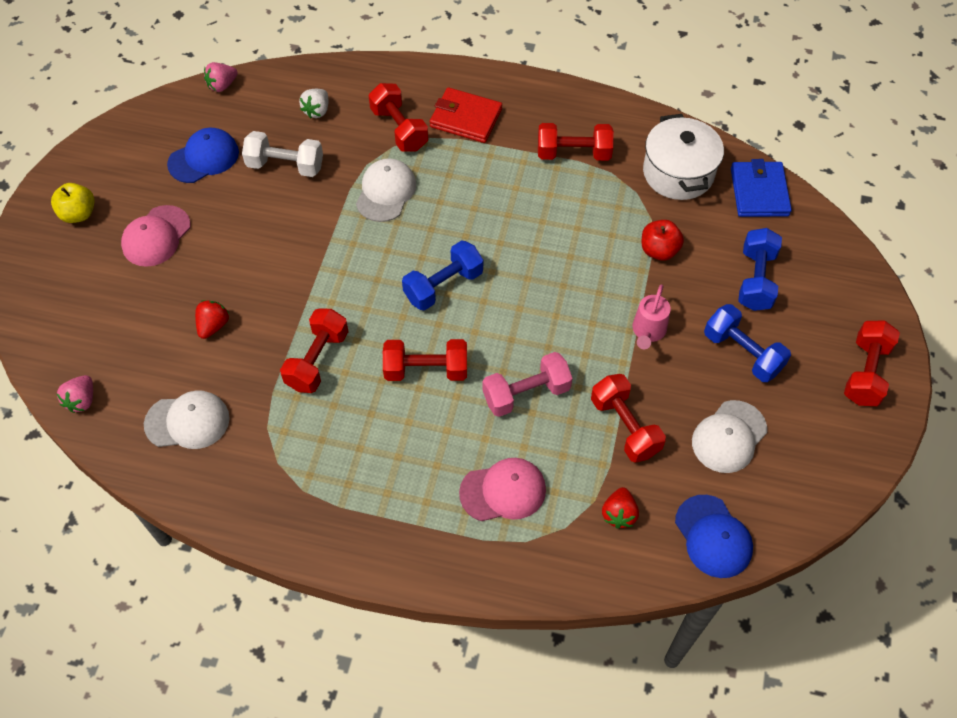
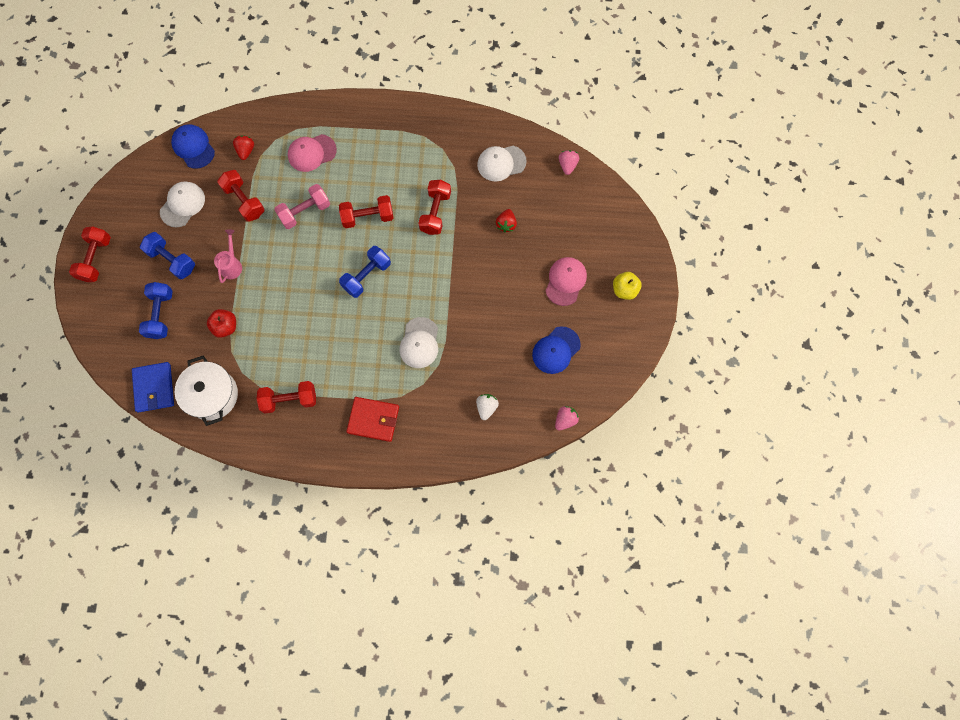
camera: 170 degrees right, 15 degrees up
white dumbbell [242,131,323,177] -> none
red dumbbell [369,83,428,152] -> none

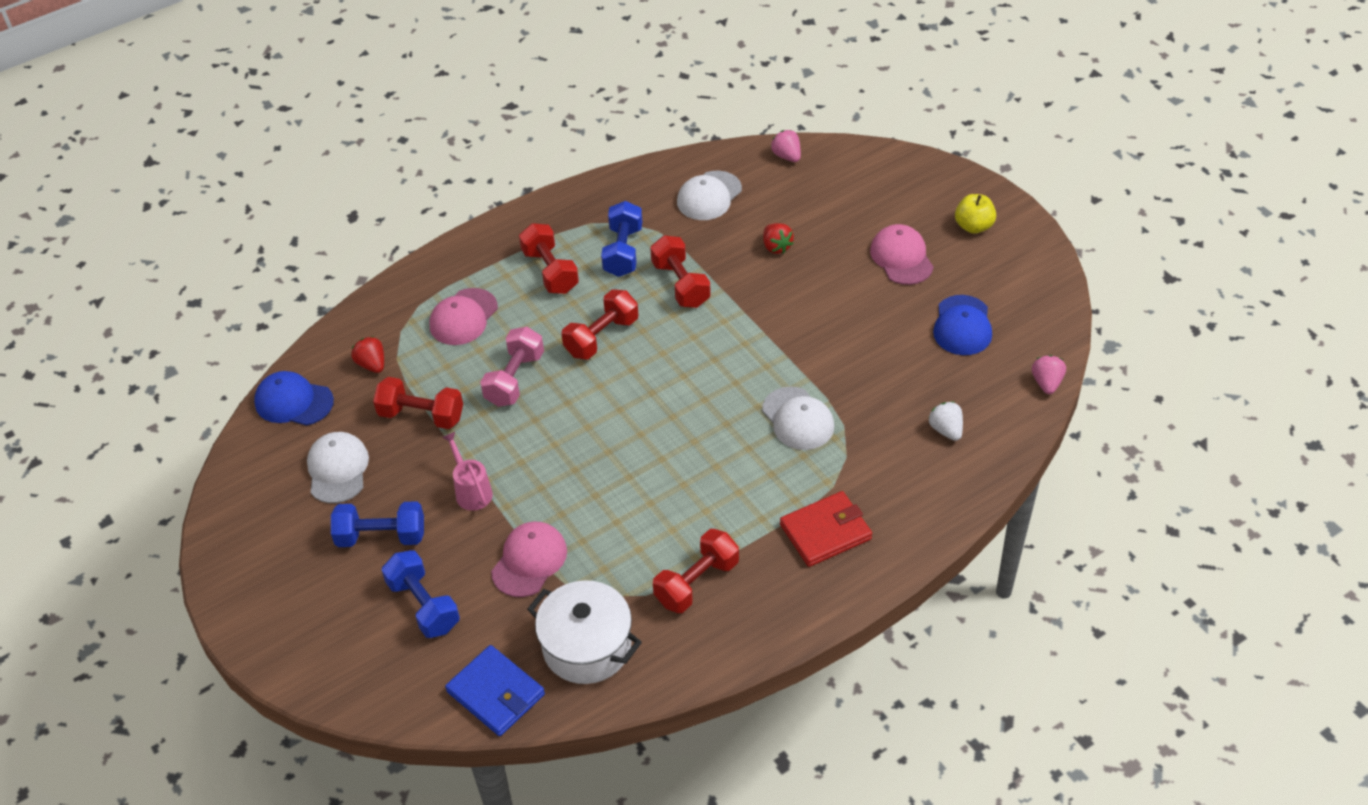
camera: 35 degrees left, 25 degrees down
red dumbbell [69,226,111,282] -> red dumbbell moved to [519,223,579,294]
red apple [207,309,236,338] -> pink cap [491,521,567,597]
blue dumbbell [339,246,391,298] -> blue dumbbell moved to [601,201,642,277]

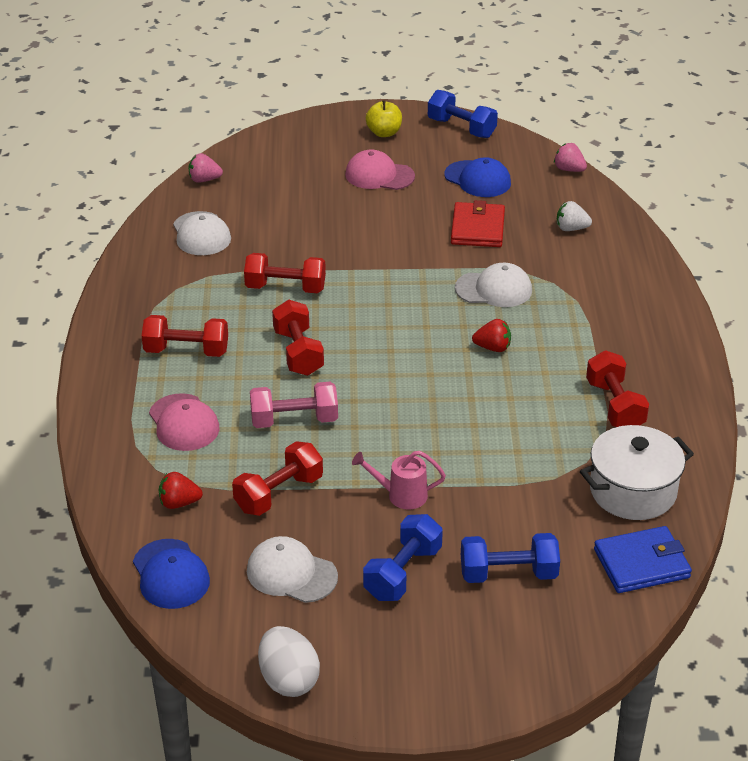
camera: 60 degrees left, 10 degrees down
blue cap [254,371,334,426] -> blue cap turned 75 degrees counterclockwise [133,539,210,609]
pink dumbbell [480,327,544,407] -> pink dumbbell turned 60 degrees counterclockwise [250,382,338,428]
pink cap [491,521,567,597] -> none
blue dumbbell [601,201,642,277] -> blue dumbbell moved to [428,90,498,138]
red strawberry [763,223,794,254] -> red strawberry moved to [472,319,511,352]
red wallet [780,491,872,567] -> red wallet moved to [451,200,505,247]
none -> white egg [258,626,320,697]

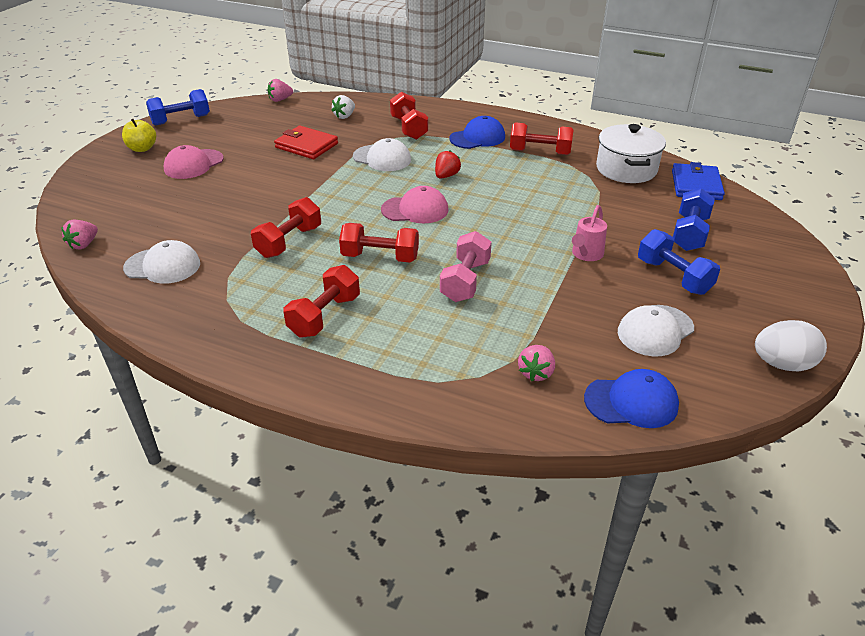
camera: 65 degrees left, 0 degrees up
pink cap [149,393,219,451] -> pink cap moved to [381,186,449,223]
red strawberry [159,472,203,509] -> pink strawberry [518,345,555,381]
red dumbbell [232,441,323,516] -> red dumbbell moved to [390,92,428,140]
blue cap [444,157,511,197] -> blue cap moved to [449,116,505,149]
white cap [455,263,532,307] -> white cap turned 90 degrees clockwise [353,138,411,171]

